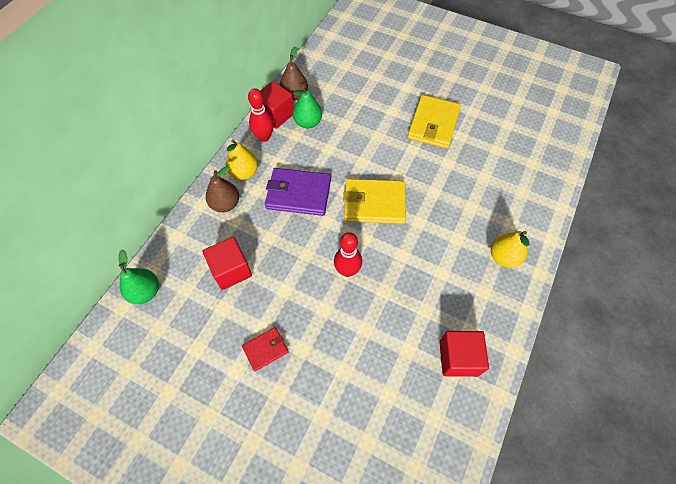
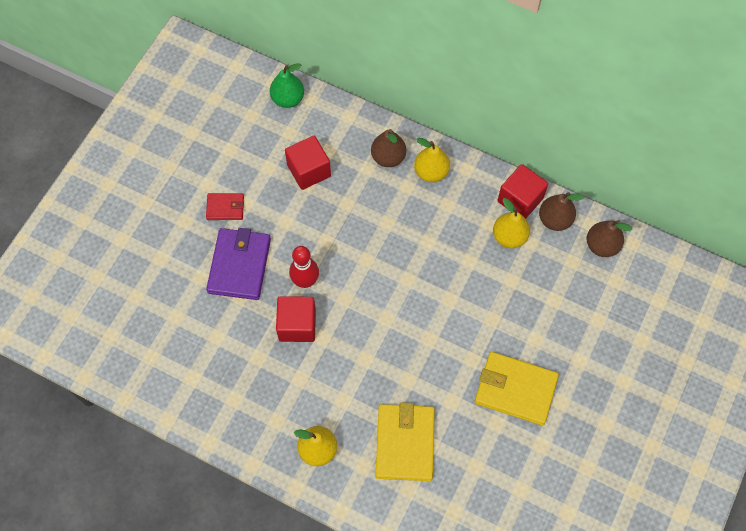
camera: 90 degrees right, 5 degrees up
red wallet [242,327,288,371] -> red wallet turned 60 degrees counterclockwise [206,193,244,220]
red bowling pin [248,88,274,142] -> none
purple wallet [265,168,331,216] -> purple wallet moved to [206,228,271,300]
green pear [293,86,322,129] -> yellow pear [493,198,530,248]
yellow wallet [343,179,406,224] -> yellow wallet moved to [376,402,435,481]
red cube [439,331,489,377] -> red cube moved to [276,296,316,342]
none -> brown pear [587,220,632,257]

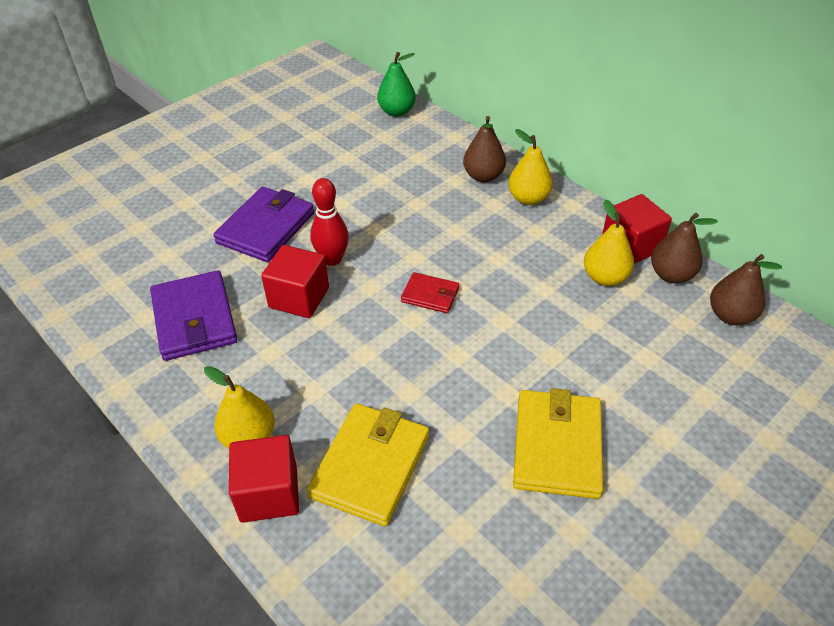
camera: 20 degrees right, 20 degrees down
red wallet [206,193,244,220] -> red wallet moved to [401,272,459,313]
red cube [285,136,331,190] -> red cube moved to [229,435,299,523]
yellow wallet [475,352,559,426] -> yellow wallet turned 60 degrees clockwise [513,388,603,499]
none -> purple wallet [150,270,237,361]

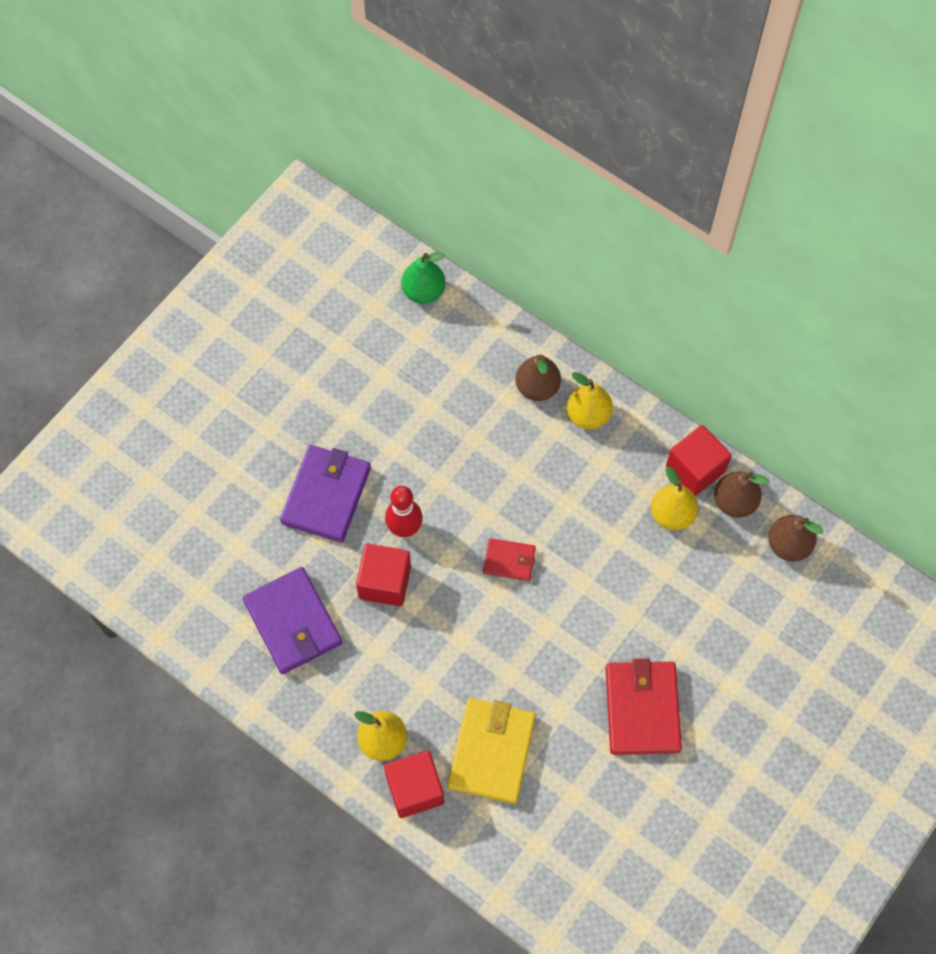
camera: 10 degrees left, 20 degrees up
yellow wallet [513,388,603,499] -> red wallet [606,659,682,755]

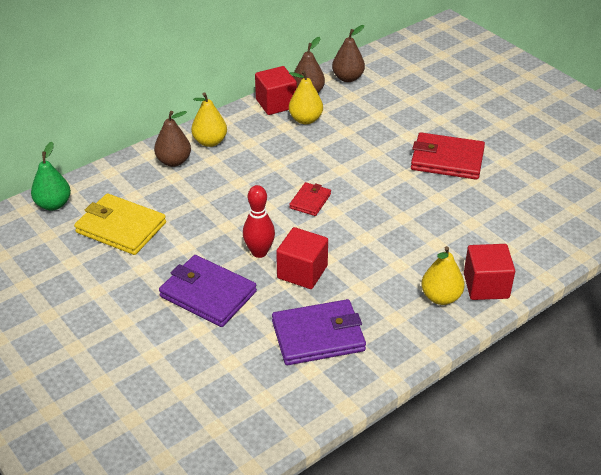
camera: 75 degrees left, 25 degrees down
yellow wallet [448,698,536,804] -> yellow wallet moved to [74,193,166,255]

